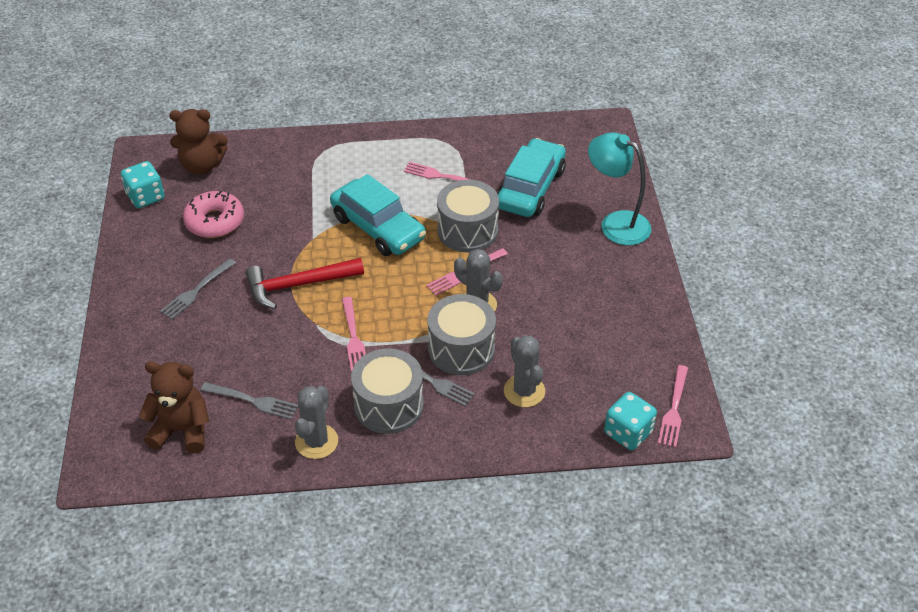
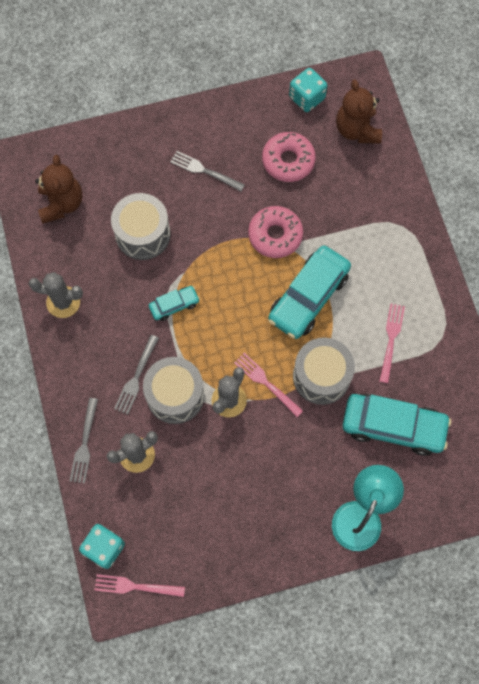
camera: 80 degrees right, 25 degrees up
grey fork [201,382,298,420] -> grey fork moved to [70,398,98,484]
red hammer [246,258,364,309] -> none
pink fork [342,297,366,372] -> turquoise car [149,286,200,321]
grey drum [351,348,424,434] -> grey drum moved to [111,193,170,260]
none -> pink donut [248,206,303,258]

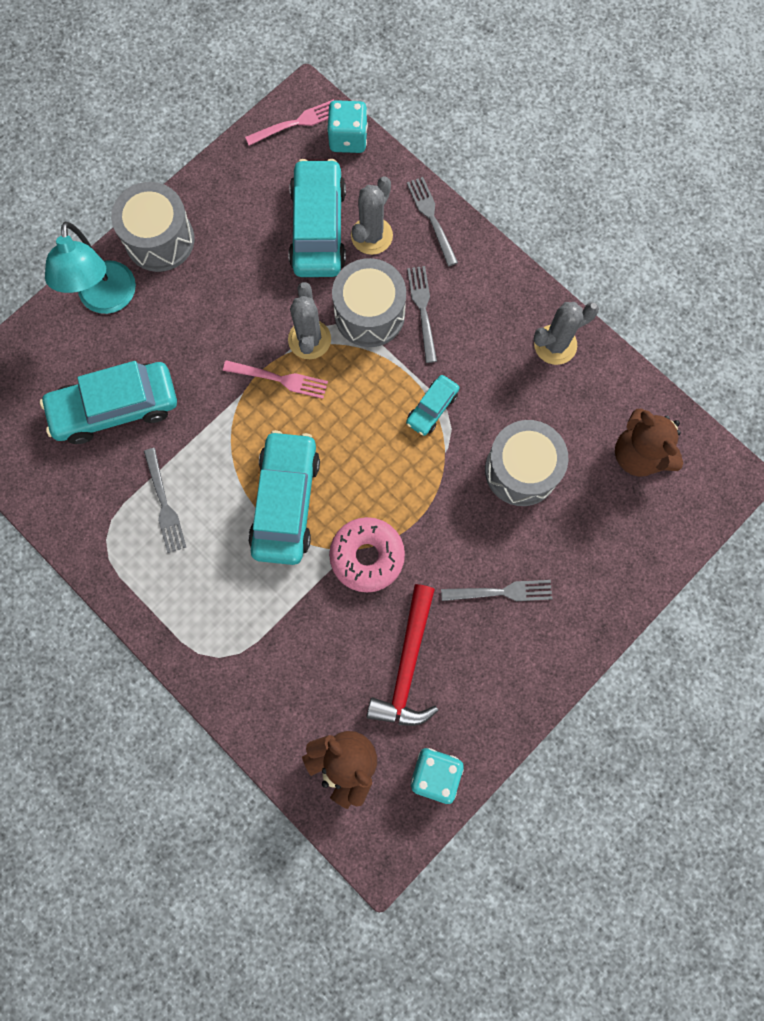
camera: 150 degrees right, 5 degrees up
pink donut [262,132,316,182] -> red hammer [366,584,439,726]
grey drum [293,338,355,405] -> grey drum moved to [111,182,194,272]
pink fork [379,304,405,383] -> grey fork [144,448,186,553]
none -> turquoise car [288,159,346,277]

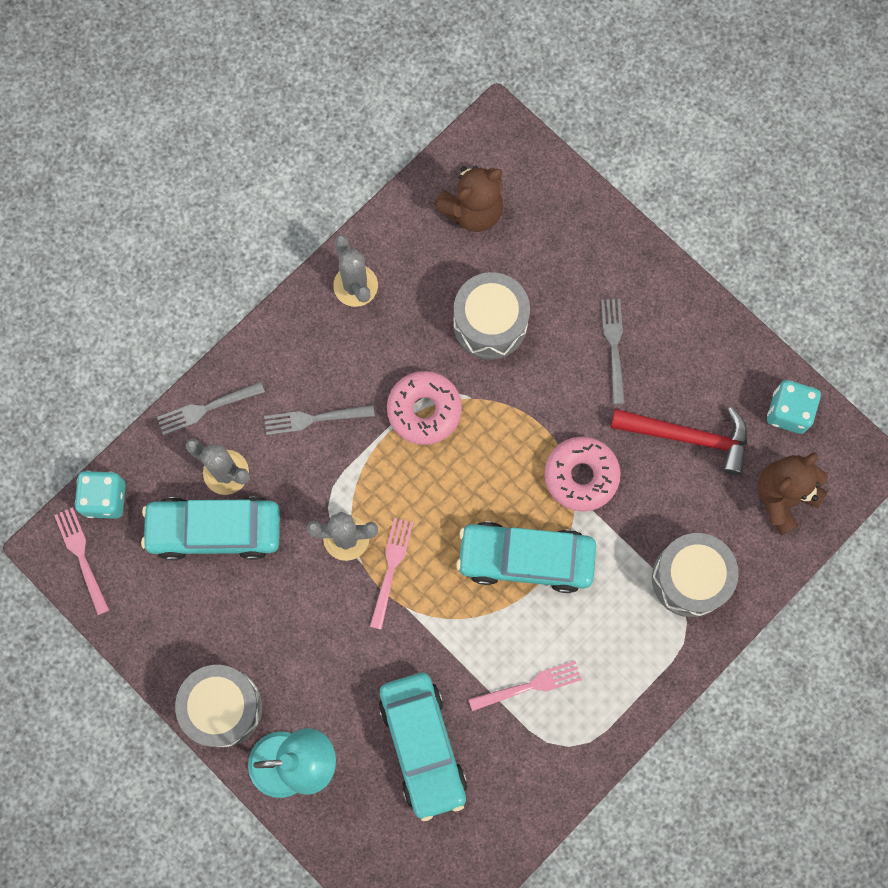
camera: 90 degrees left, 0 degrees up
grey fork [144,448,186,553] -> pink fork [469,661,582,711]
grey drum [332,258,406,347] -> grey drum moved to [652,533,739,617]
turquoise car [406,375,459,436] -> pink donut [387,371,462,445]

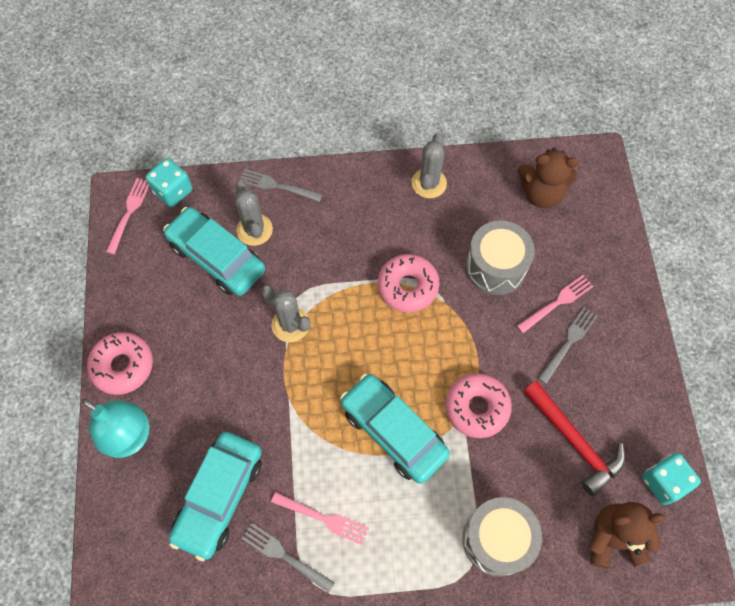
camera: 40 degrees right, 10 degrees down
grey drum [175,665,263,748] -> pink donut [87,332,153,395]
grey fork [264,405,375,435] -> grey fork moved to [241,523,335,593]
pink fork [370,518,413,630] -> pink fork moved to [517,275,594,333]

